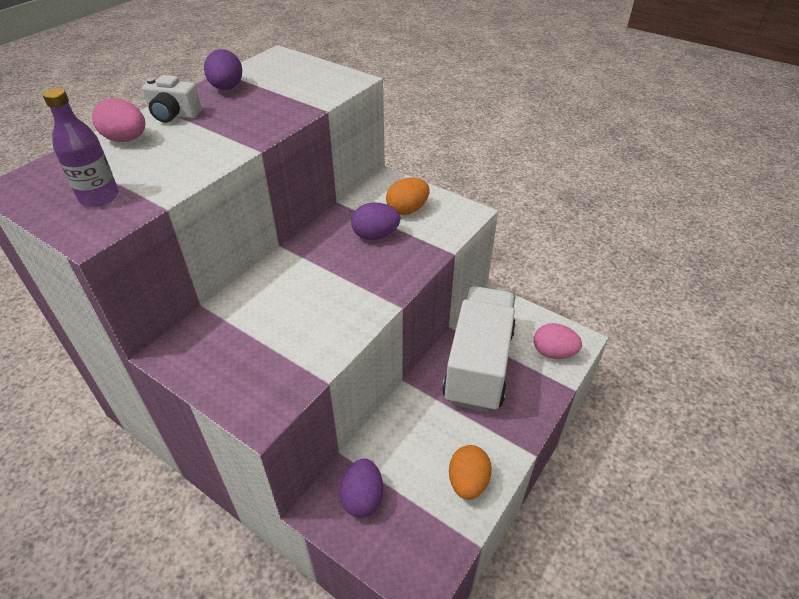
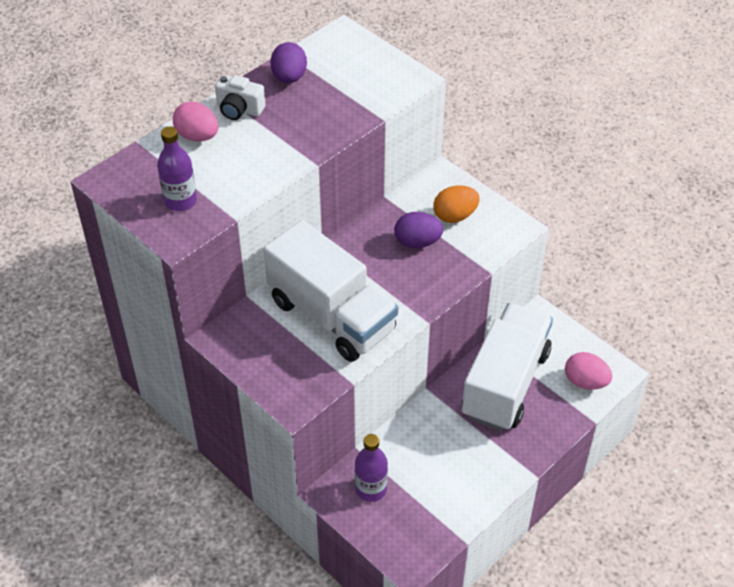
camera: 10 degrees right, 5 degrees up
purple egg [340,459,383,518] -> purple bottle [355,434,388,502]
orange egg [449,445,492,500] -> none
none -> white truck [264,220,398,362]

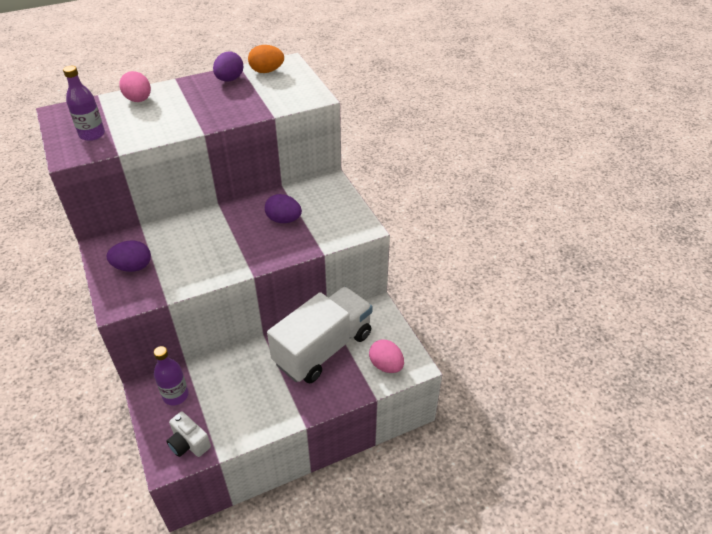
camera: 20 degrees right, 5 degrees down
white camera [215,75,266,120] -> white camera moved to [166,412,211,457]
white truck [264,220,398,362] -> none
orange egg [433,186,480,223] -> orange egg moved to [248,45,284,73]
none -> purple egg [107,241,151,272]

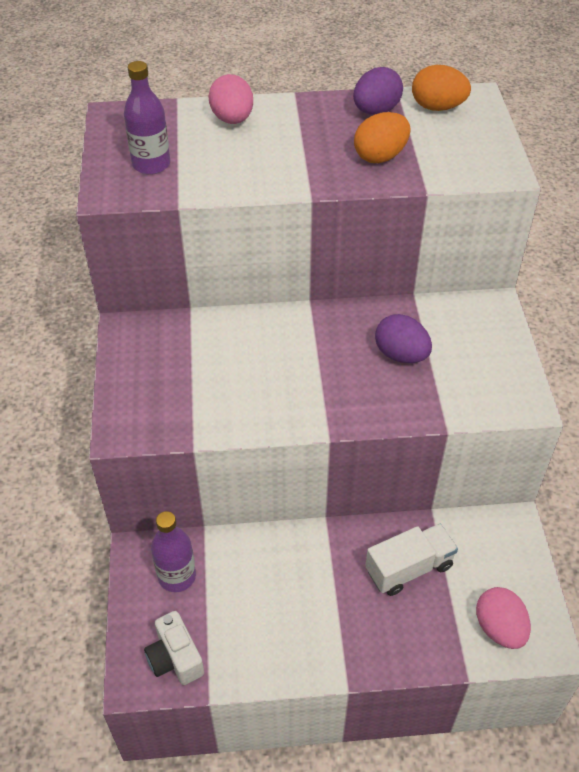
camera: 20 degrees right, 5 degrees up
purple egg [107,241,151,272] -> none
white truck [267,287,373,383] -> white truck [365,524,458,596], size x0.53
none -> orange egg [354,112,411,163]

